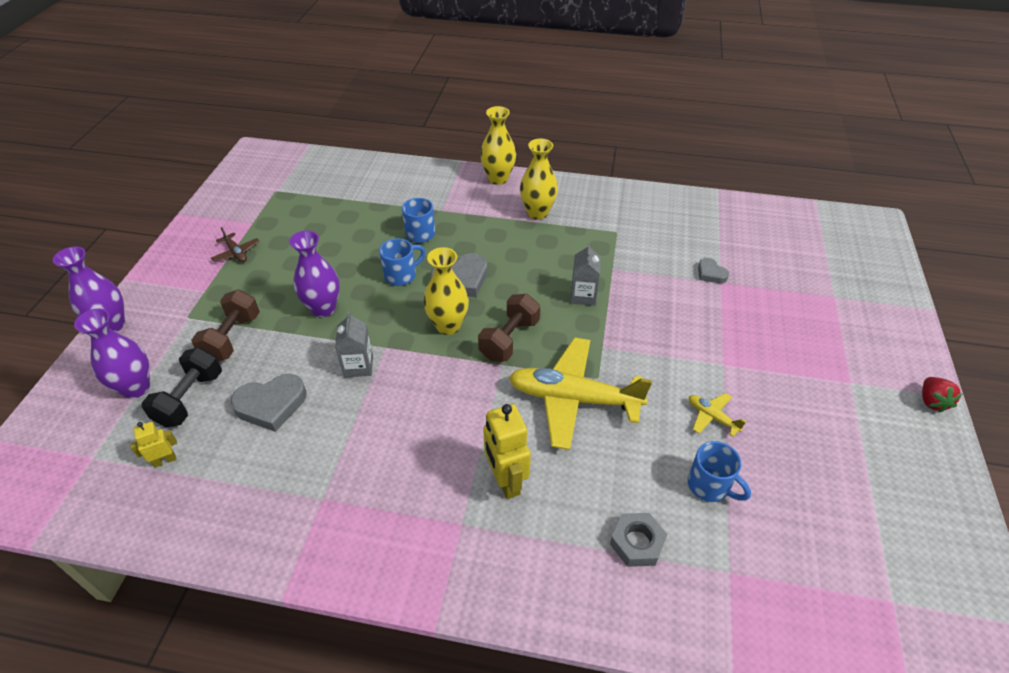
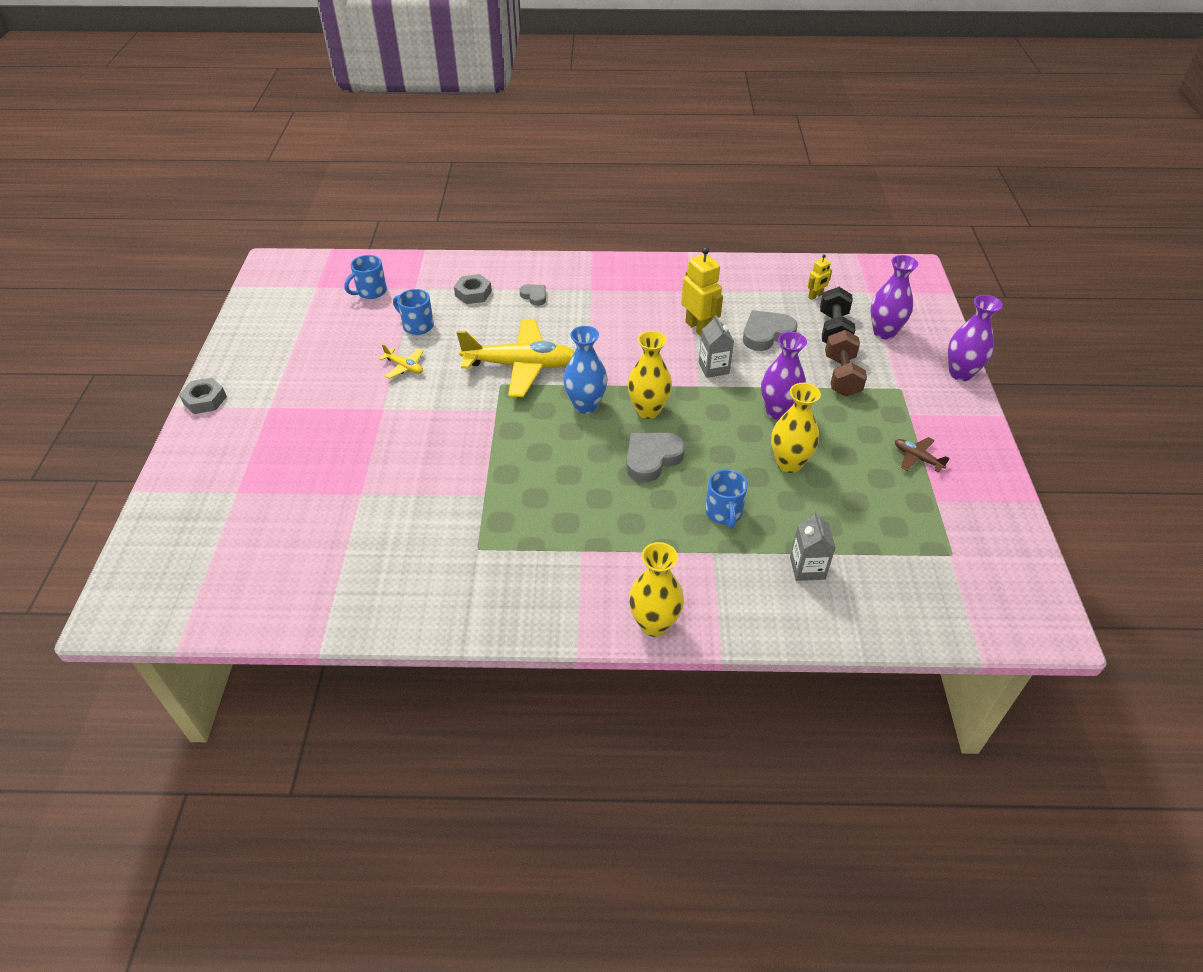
camera: 170 degrees right, 0 degrees up
blue mug [379,238,426,286] -> blue mug moved to [344,255,387,299]
brown dumbbell [478,294,540,362] -> blue vase [563,326,608,414]
yellow robot [483,404,531,499] -> yellow robot moved to [681,247,723,336]
yellow vase [520,138,558,219] -> yellow vase moved to [771,383,821,473]
grey carton [570,243,601,306] -> grey carton moved to [790,511,836,581]
grey heart [698,258,729,283] -> grey heart moved to [519,284,546,306]
red strawberry [922,377,962,413] -> grey nut [179,378,227,414]

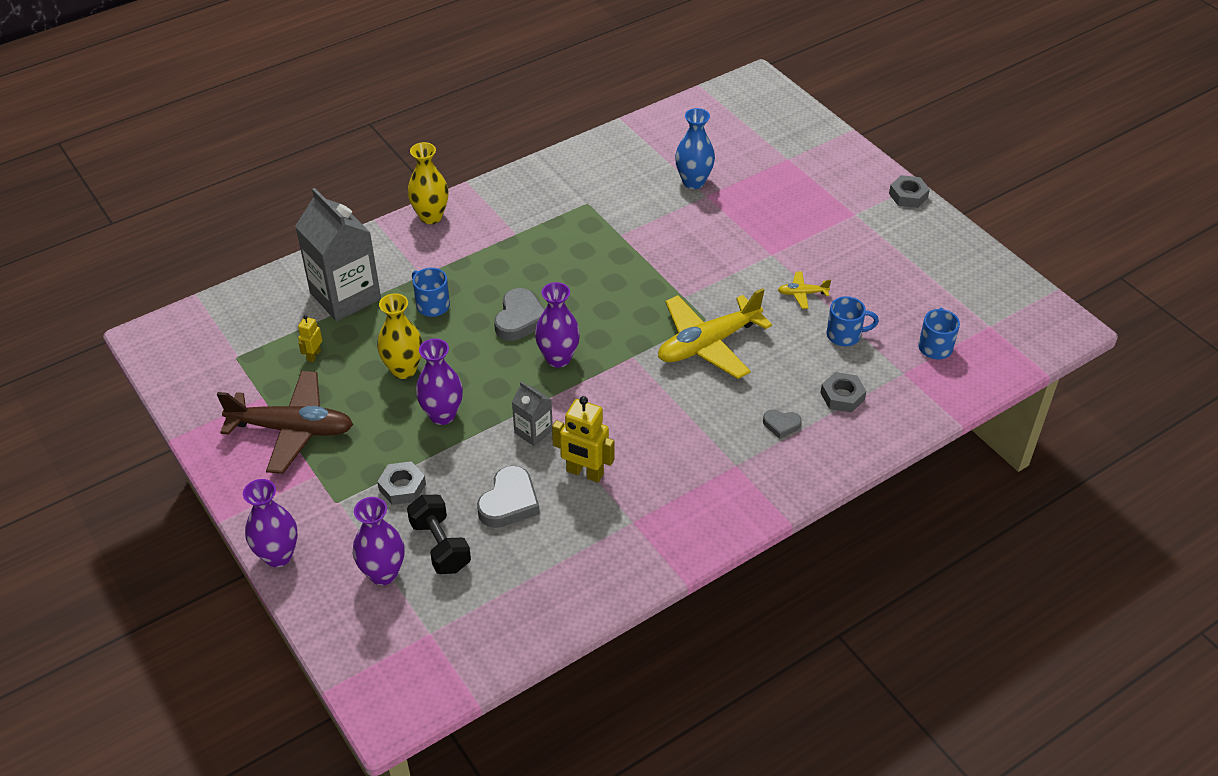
camera: 145 degrees right, 0 degrees up
blue vase [563,326,608,414] -> blue vase moved to [675,108,715,189]
yellow vase [628,331,672,419] -> purple vase [535,282,580,368]
grey carton [790,511,836,581] -> grey carton [295,188,381,321], size x2.06
yellow robot [808,254,832,300] -> yellow robot moved to [298,315,322,362]
brown dumbbell [825,330,867,397] -> grey nut [377,461,426,505]
brown plane [895,437,950,472] -> brown plane [217,371,353,474], size x2.31

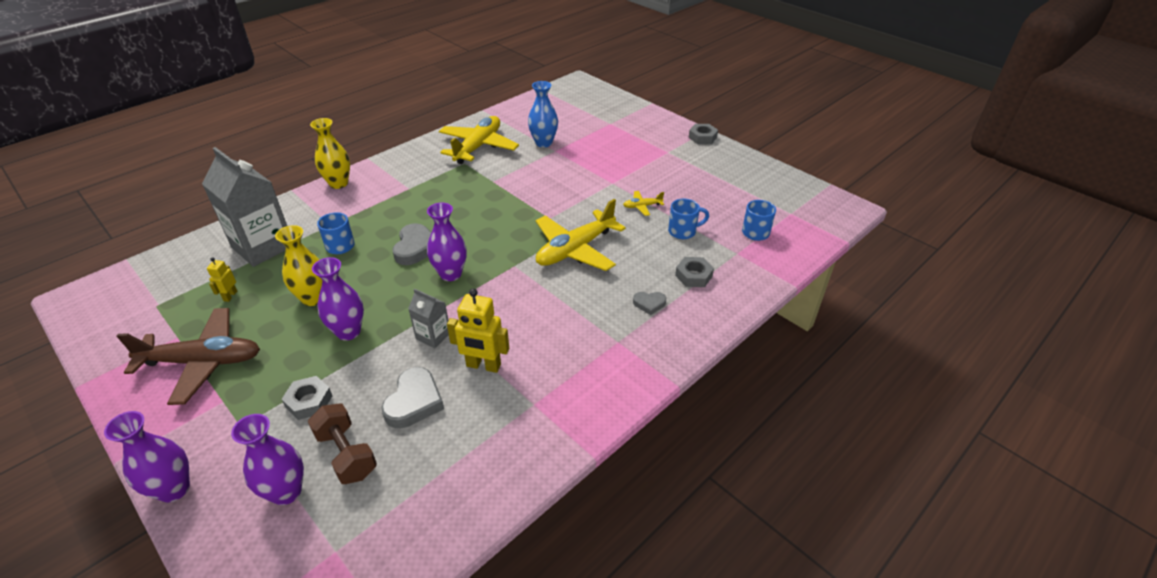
camera: 10 degrees left, 5 degrees down
black dumbbell [407,495,471,574] -> brown dumbbell [308,404,377,484]
none -> yellow plane [439,116,519,164]

